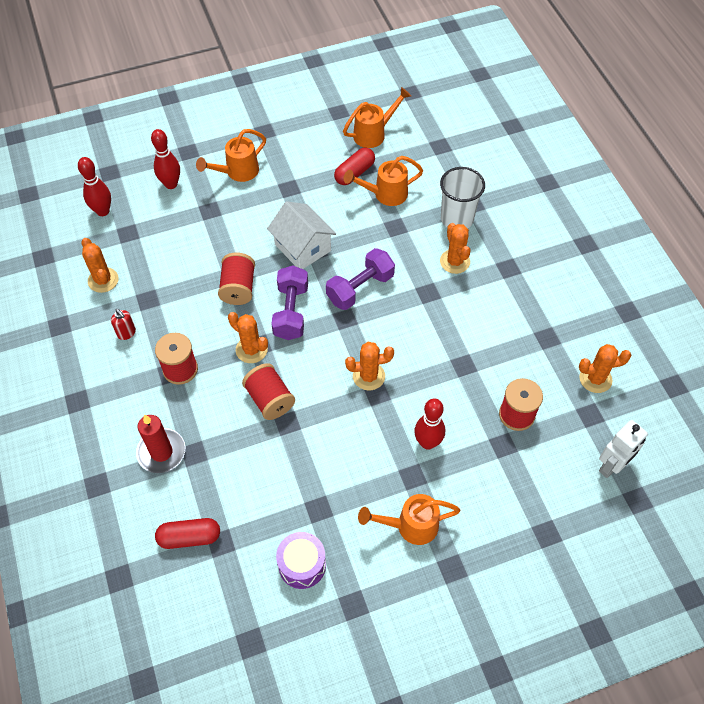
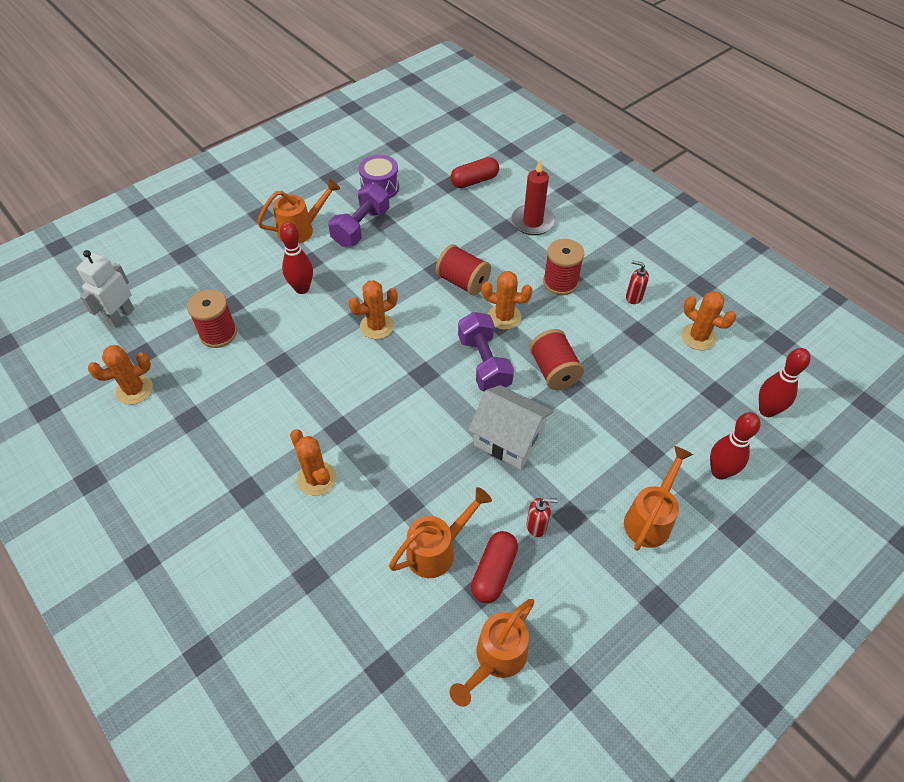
camera: 160 degrees right, 5 degrees down
purple dumbbell [326,248,395,310] -> purple dumbbell moved to [328,183,390,247]
white cup [440,167,485,228] -> none
none -> red soap dispenser [527,498,557,537]

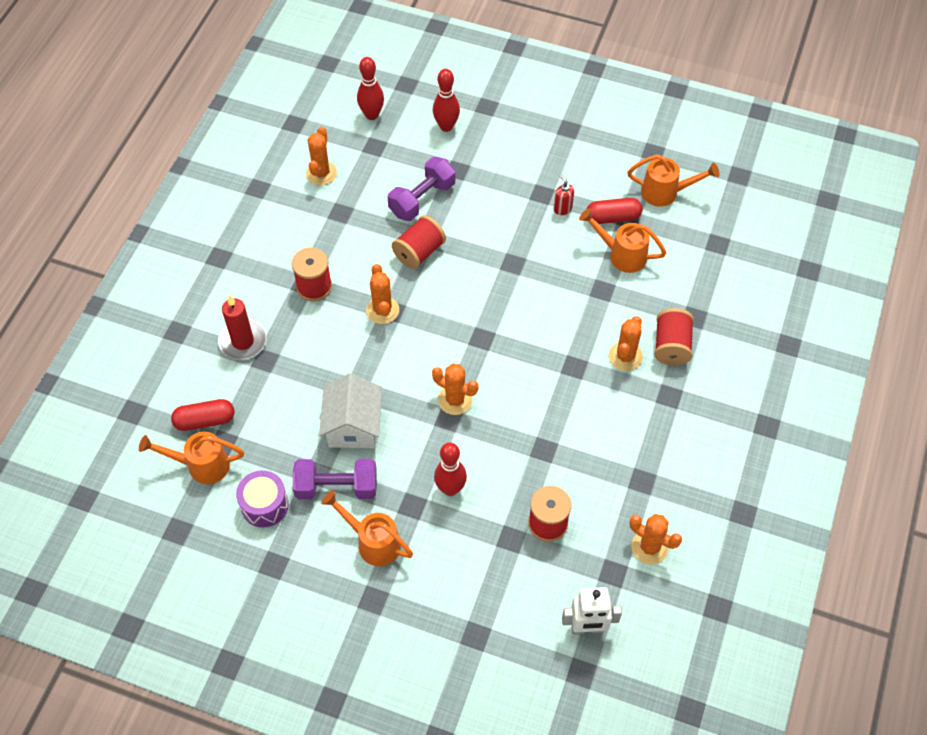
camera: 120 degrees left, 5 degrees up
red spool [435,244,491,295] -> red spool moved to [654,308,694,365]
red capsule [451,157,499,188] -> red capsule turned 45 degrees counterclockwise [171,399,234,431]
purple dumbbell [458,312,514,391] -> purple dumbbell moved to [388,157,456,221]
white house [468,385,554,469] -> white house moved to [319,373,382,448]
orange watering can [624,446,693,550] -> orange watering can moved to [139,432,244,484]
red soap dispenser [626,260,649,304] -> none

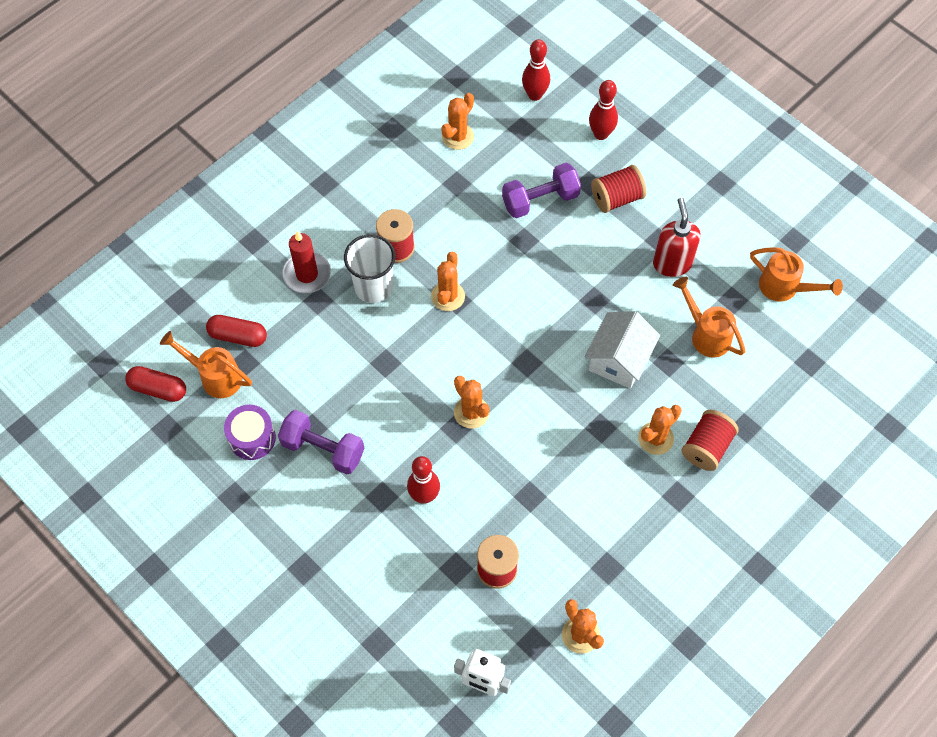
camera: 25 degrees right, 5 degrees up
white house [319,373,382,448] -> white house moved to [585,311,660,389]
orange watering can [321,490,413,566] -> none
red spool [392,215,446,269] -> red spool moved to [591,165,646,213]
red soap dispenser [554,174,574,215] -> red soap dispenser [653,198,701,277], size x1.89
red capsule [587,198,642,224] -> red capsule moved to [125,366,186,402]
none -> white cup [344,234,395,303]

